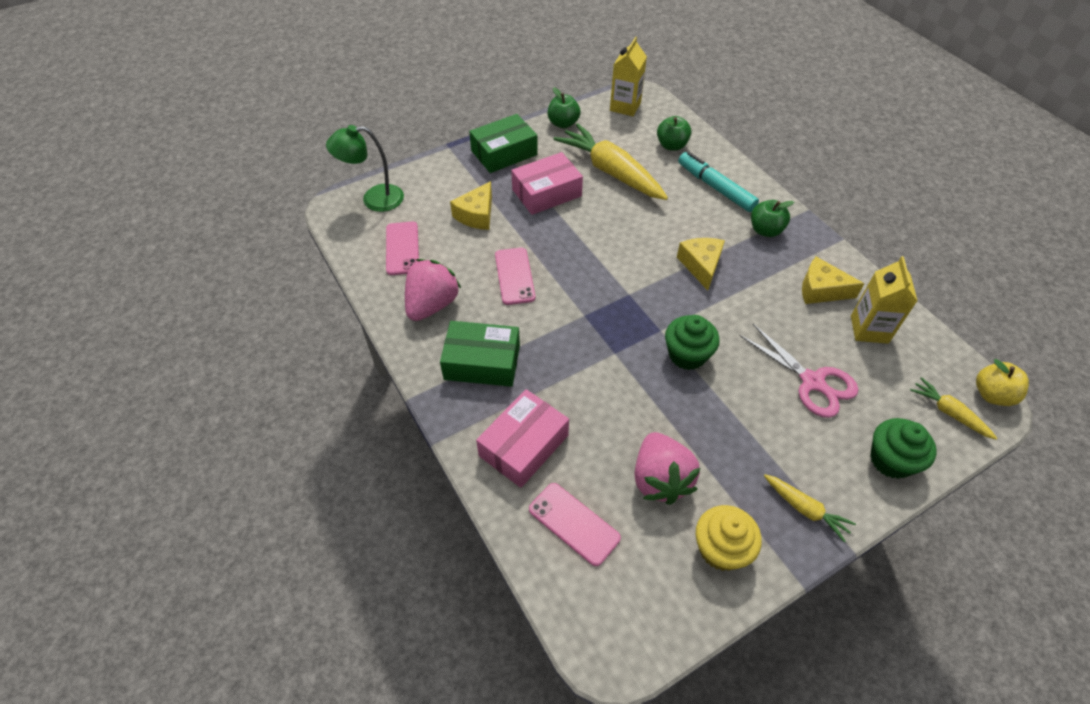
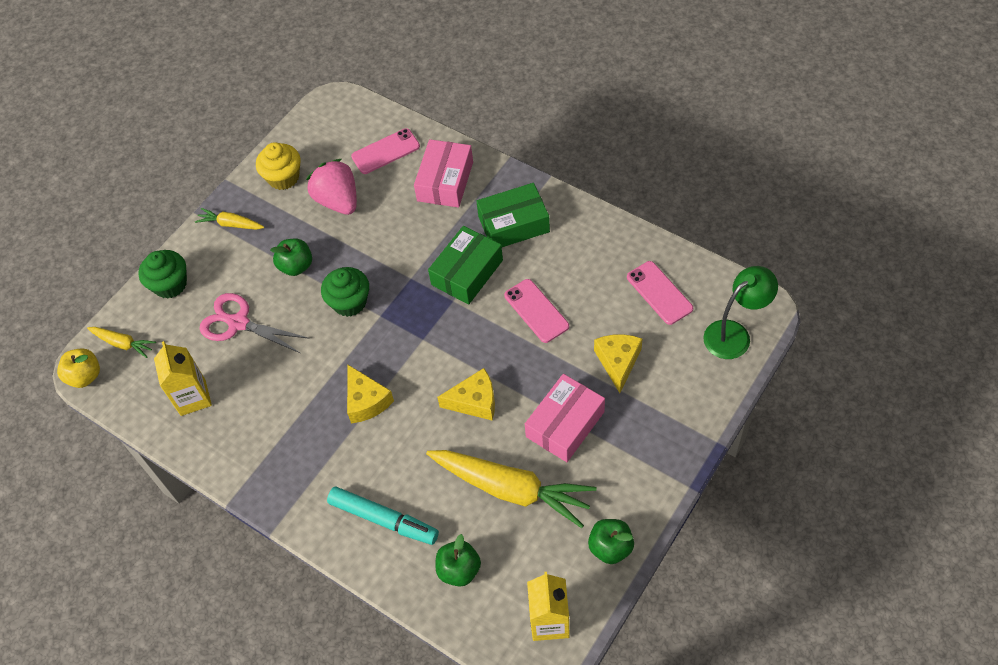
camera: 160 degrees right, 5 degrees up
pink strawberry [405,259,461,321] -> none
green box [469,114,538,173] -> green box moved to [428,226,503,305]
pink phone [529,483,621,566] -> pink phone turned 45 degrees counterclockwise [351,128,420,174]
green apple [751,200,794,237] -> green apple moved to [270,239,312,276]
yellow cheese [802,257,864,304] -> yellow cheese moved to [437,368,495,421]

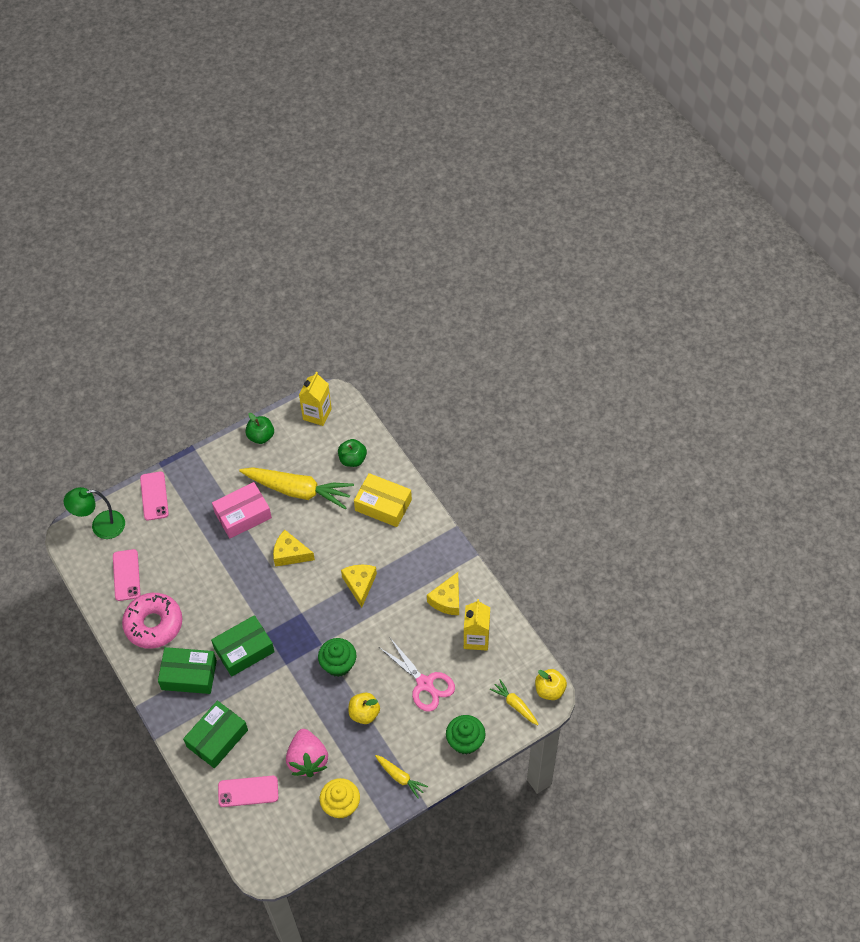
camera: 160 degrees left, 0 degrees up
green apple [270,239,312,276] -> yellow apple [348,693,380,724]
turquoise marker [327,487,439,545] -> yellow box [354,473,412,527]
pink box [414,139,473,208] -> green box [183,701,248,768]
yellow carrot [426,450,597,528] -> yellow carrot turned 150 degrees clockwise [239,467,354,509]
pink phone [504,279,569,343] -> pink phone moved to [140,472,169,521]
yellow cheese [594,334,642,393] -> yellow cheese moved to [427,572,459,615]
none -> pink donut [122,593,182,649]

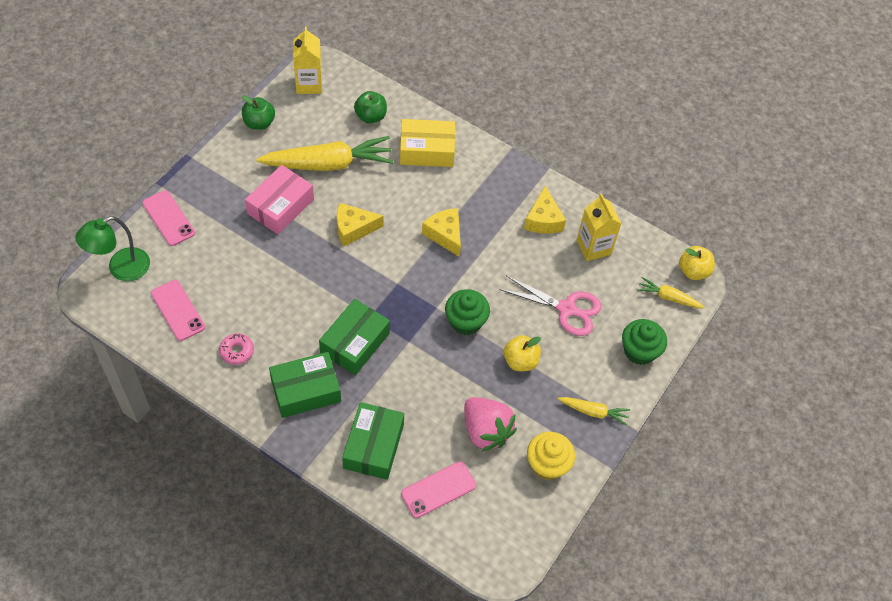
camera: 30 degrees left, 0 degrees up
pink donut [122,593,182,649] -> pink donut [219,333,254,365], size x0.47

